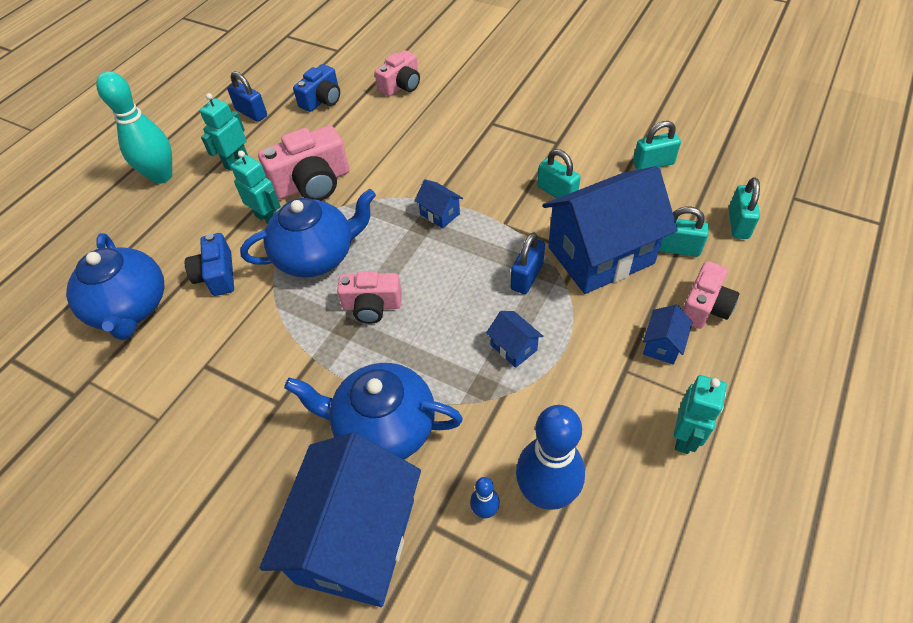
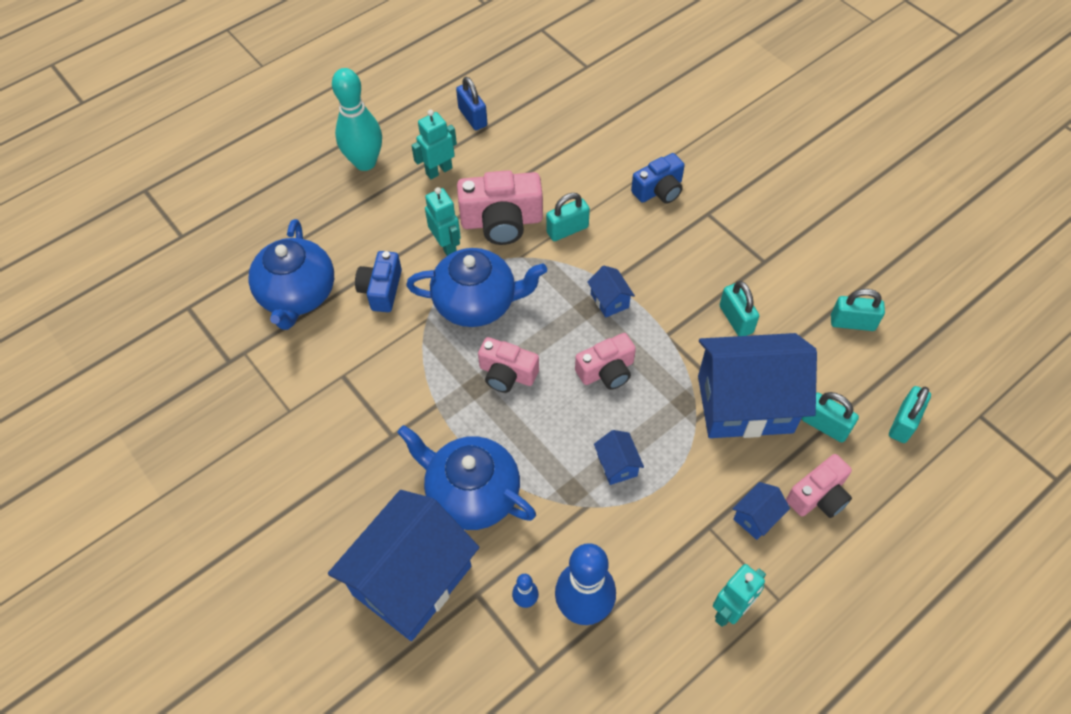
camera: 20 degrees right, 5 degrees up
blue camera [293,64,340,112] -> blue camera moved to [631,153,685,204]
pink camera [375,50,420,97] -> pink camera moved to [575,333,636,390]
blue padlock [511,232,545,294] -> none
none -> turquoise padlock [546,193,590,241]

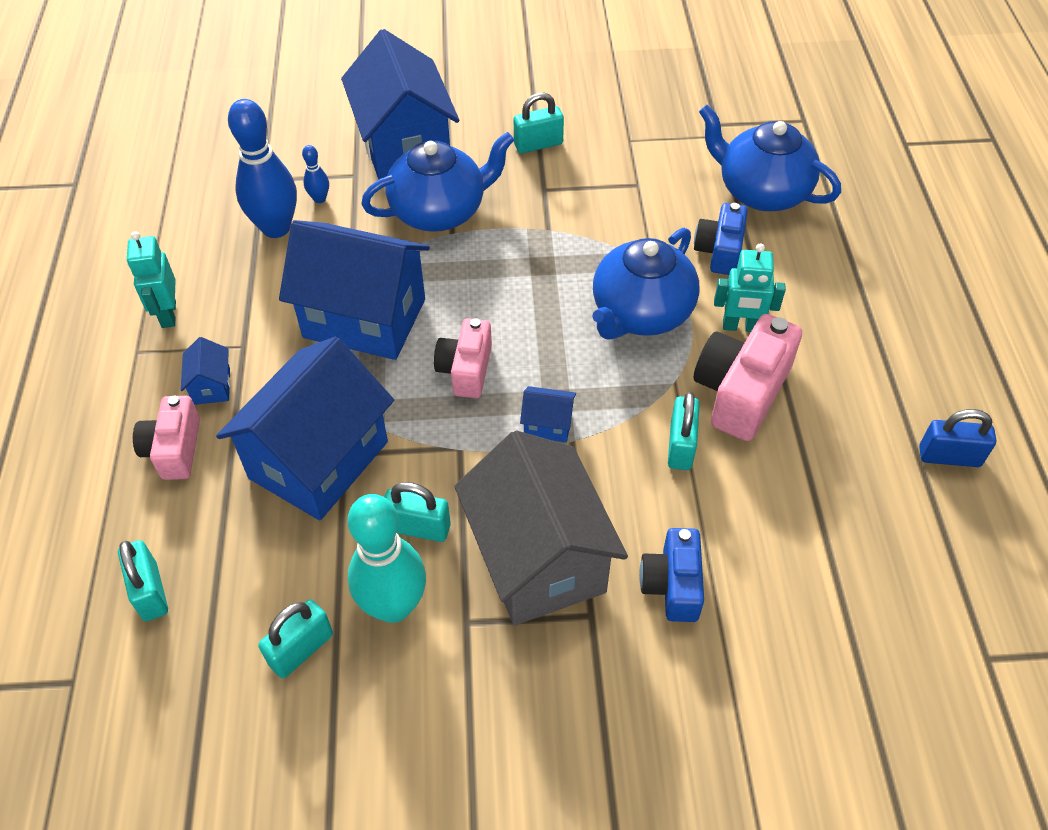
camera: 125 degrees right, 5 degrees down
turquoise bowling pin [332,68,382,171] -> turquoise bowling pin moved to [348,494,426,623]
blue camera [355,251,402,312] -> blue camera turned 120 degrees counterclockwise [694,203,748,275]
turquoise robot [411,110,457,179] -> none
pink camera [478,337,539,393] -> none
blue house [594,430,644,485] -> blue house [279,220,430,360], size x2.48
turquoise padlock [802,392,859,443] -> turquoise padlock moved to [513,93,564,153]
none -> grey house [454,430,628,626]

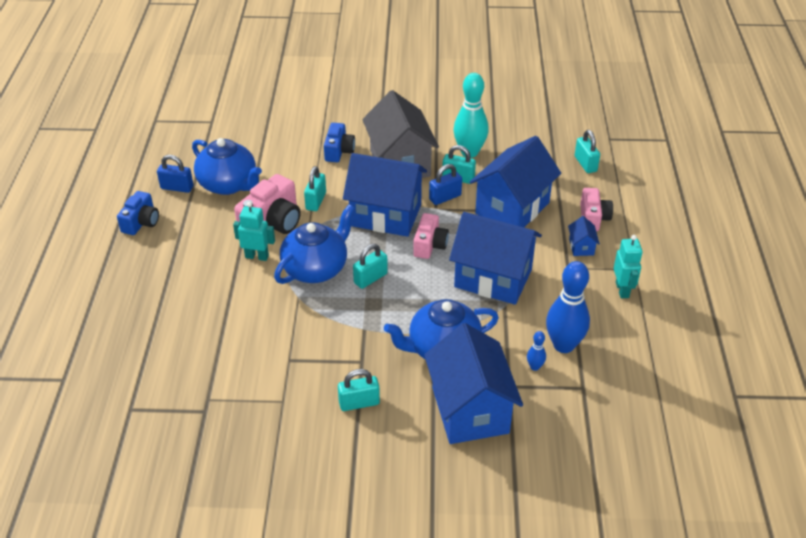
camera: 175 degrees left, 10 degrees down
turquoise padlock [258,600,333,678] -> turquoise padlock moved to [353,244,388,289]
blue house [520,386,576,442] -> blue house [343,153,427,237], size x2.48
blue camera [694,203,748,275] -> blue camera moved to [117,191,159,235]
blue teapot [699,105,841,211] -> blue teapot moved to [192,138,262,195]
none -> blue padlock [429,164,462,205]

